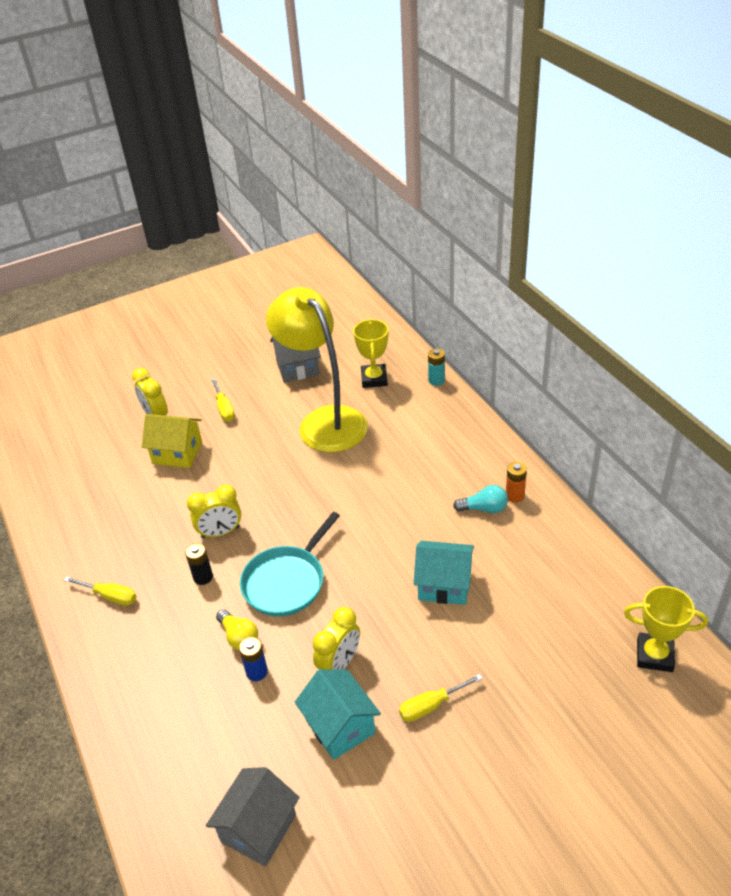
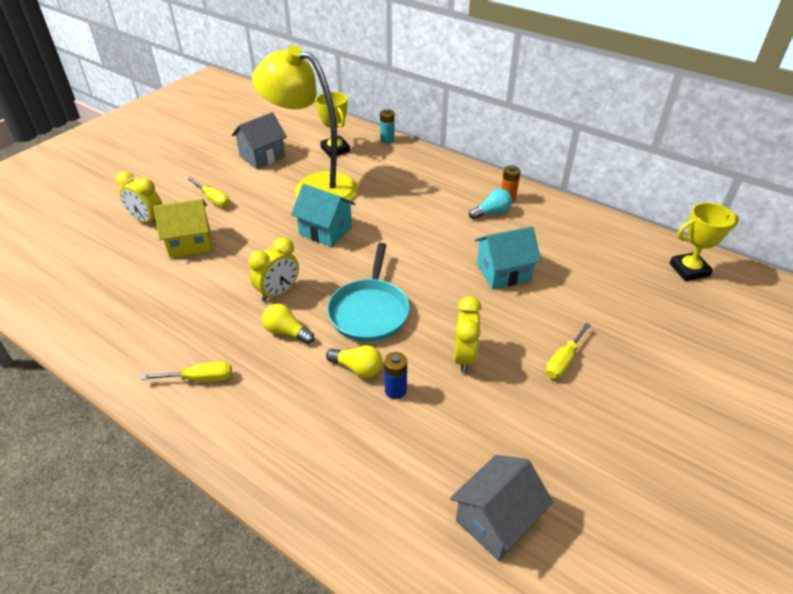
camera: 30 degrees left, 0 degrees up
black battery [185,543,213,585] -> yellow light bulb [262,304,314,344]
grey house [206,767,300,867] -> grey house turned 45 degrees clockwise [450,455,553,561]
turquoise house [295,669,381,760] -> turquoise house moved to [291,184,355,247]

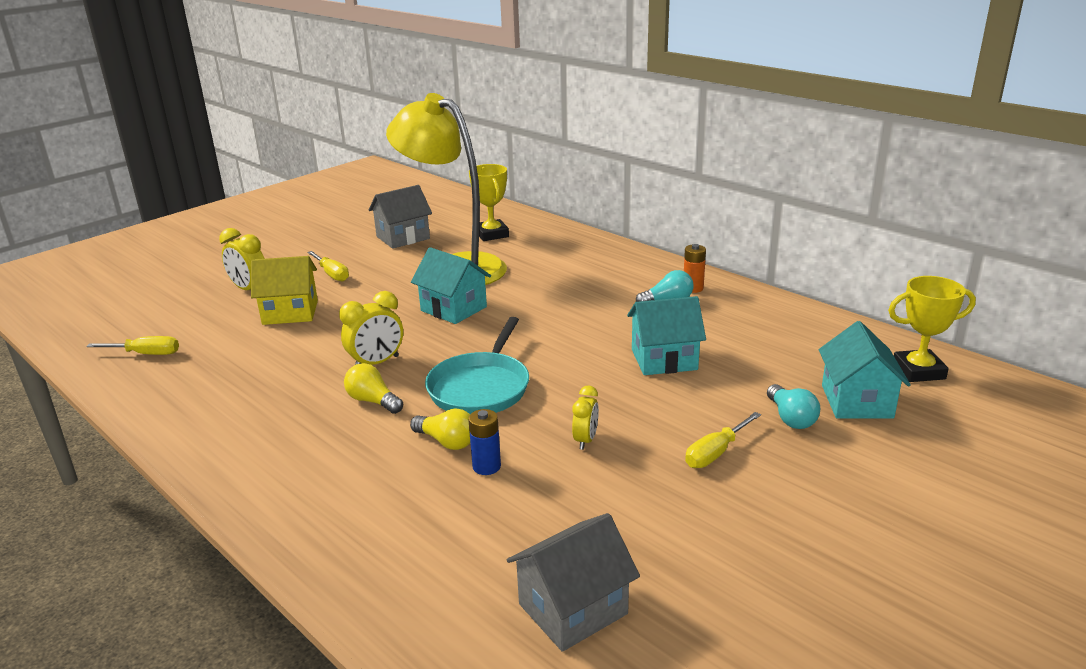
camera: 10 degrees right, 15 degrees down
yellow screwdriver [141,361,232,382] -> yellow screwdriver moved to [86,336,179,355]
turquoise battery [380,109,395,144] -> none
yellow clock [454,296,482,373] -> yellow clock [572,385,599,450], size x0.64
none -> turquoise light bulb [767,384,820,429]
none -> turquoise house [819,321,911,419]

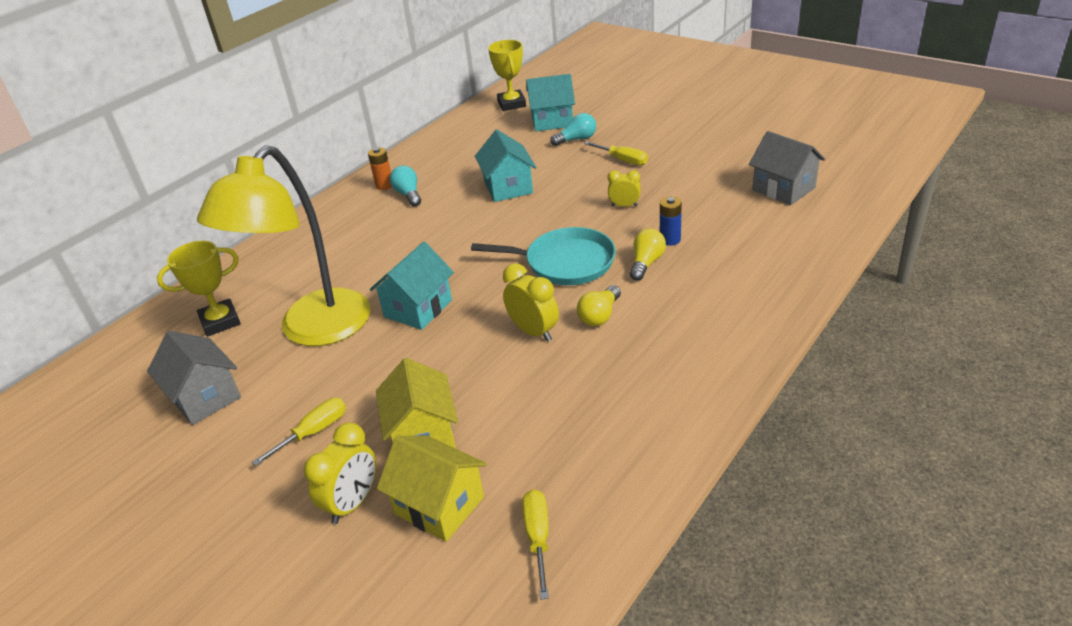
camera: 95 degrees left, 10 degrees up
none -> yellow house [377,436,487,542]

